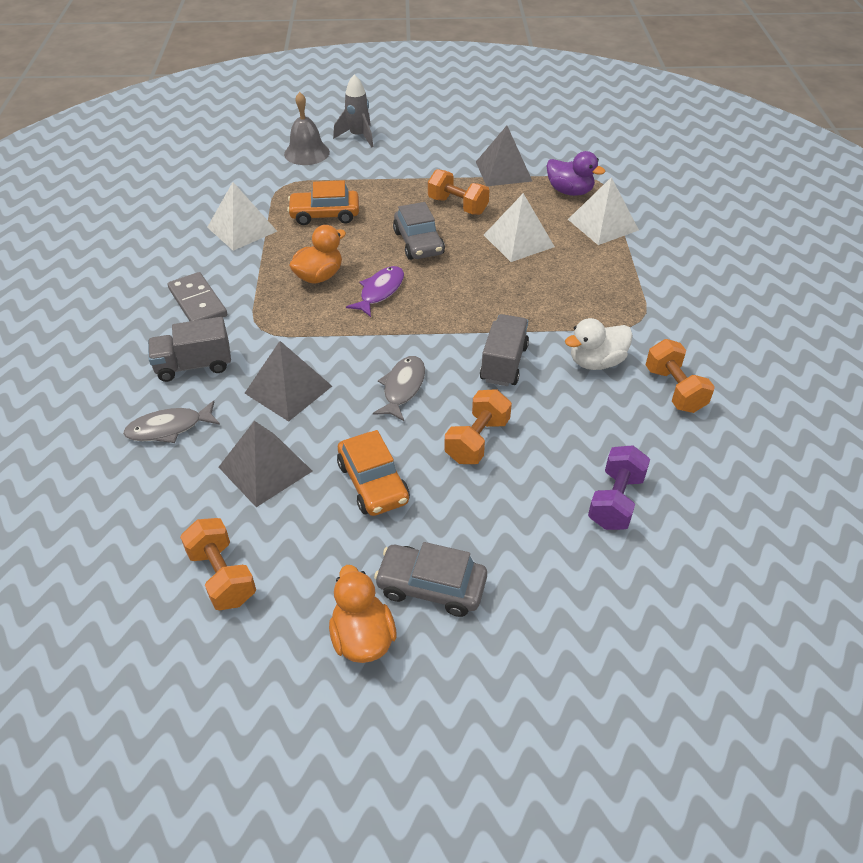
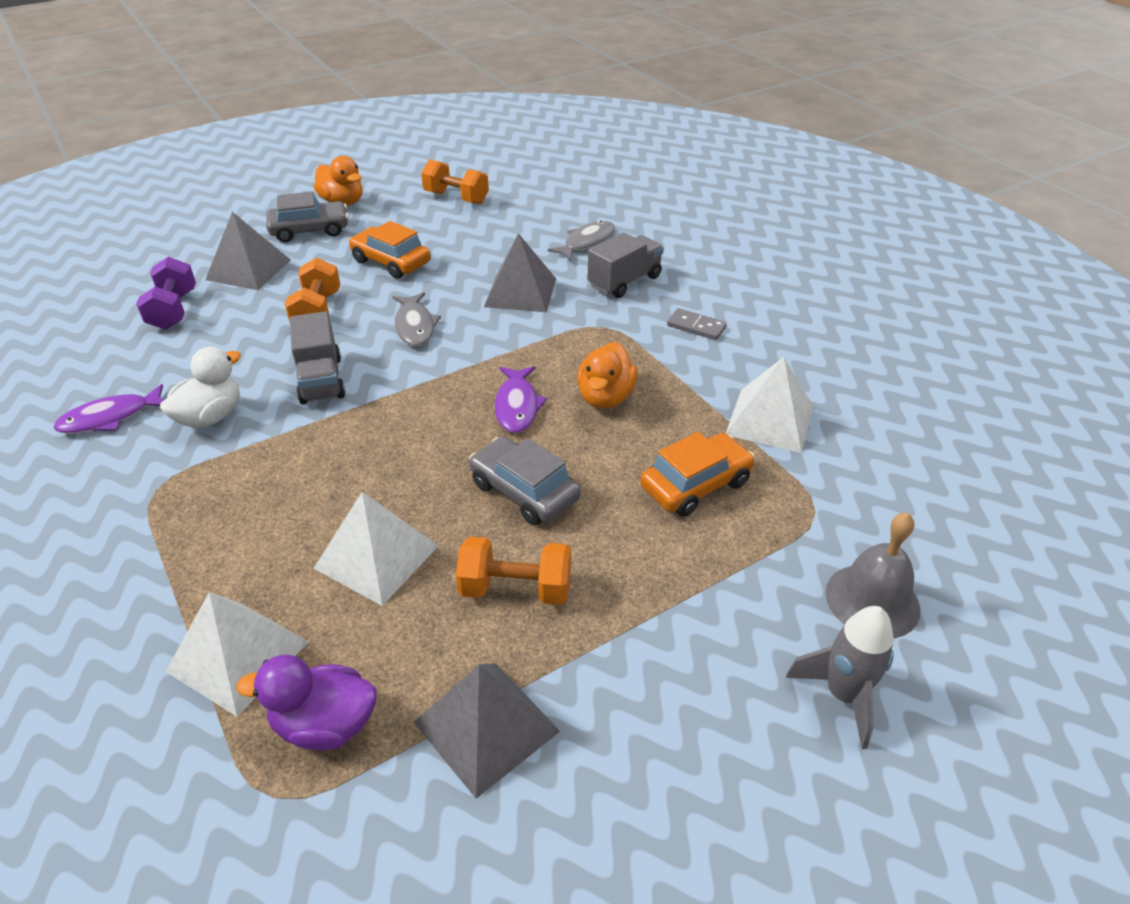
camera: 150 degrees right, 5 degrees down
grey domino [168,272,227,321] -> grey domino [667,308,727,340], size x0.64
grey pyramid [219,421,312,507] -> grey pyramid moved to [205,212,291,290]
orange dumbbell [646,339,715,413] -> purple fish [53,384,164,434]

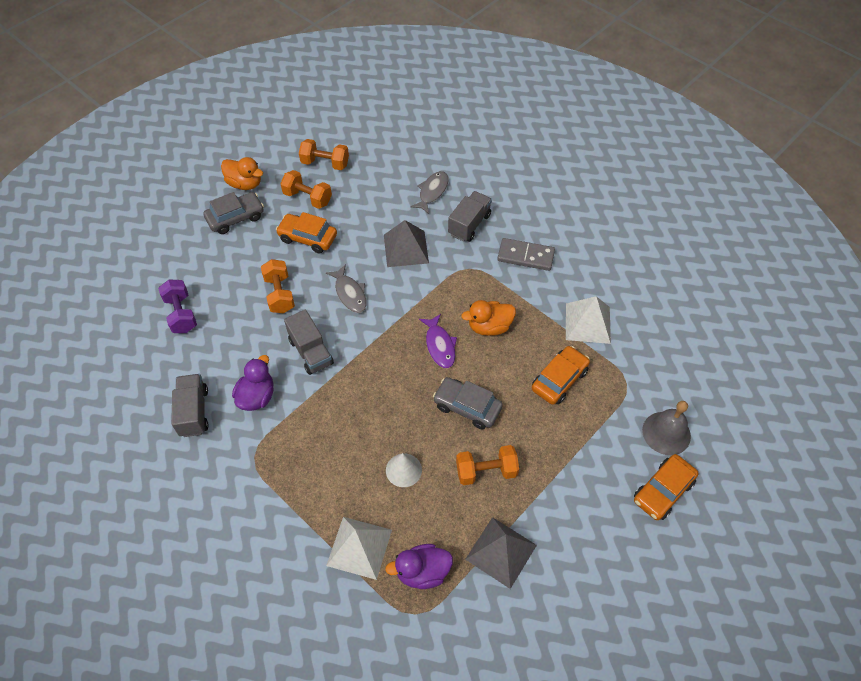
camera: 15 degrees left, 15 degrees up
purple fish [53,384,164,434] -> grey truck [172,374,209,437]
white duck [160,347,241,428] -> purple duck [232,355,274,411]
grey pyramid [205,212,291,290] -> none
white pyramid [313,492,439,606] -> white cone [386,453,422,487]
orange duck [577,342,638,409] -> orange duck turned 75 degrees clockwise [461,300,516,336]
grey domino [667,308,727,340] -> grey domino [497,238,555,271], size x1.56
grey rocket [786,606,894,749] -> orange car [634,454,698,520]
none -> orange dumbbell [280,170,332,209]

